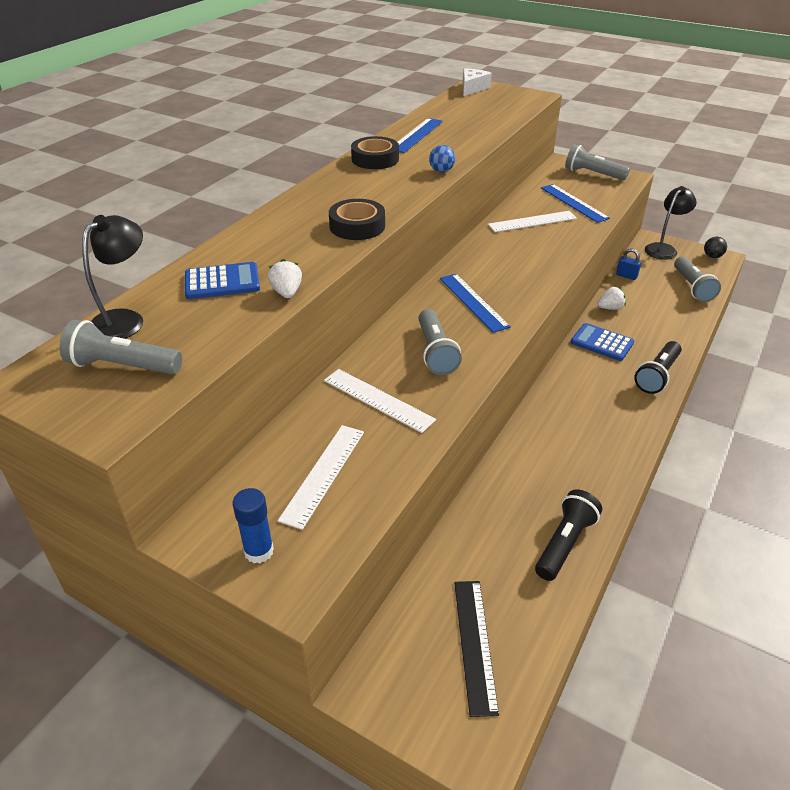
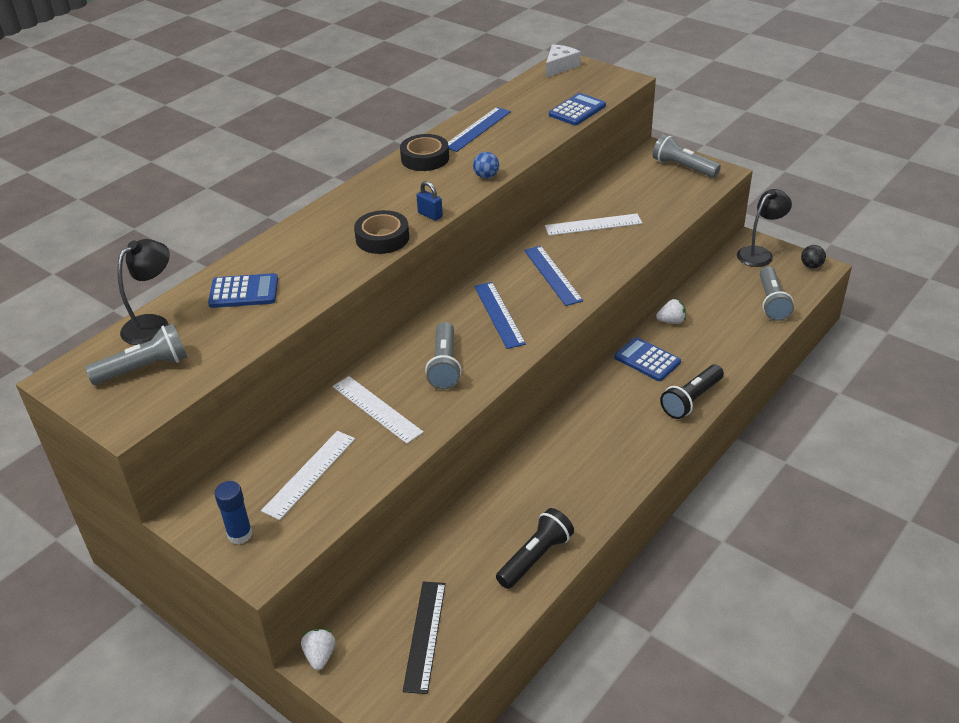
camera: 10 degrees right, 0 degrees up
grey flashlight [60,320,182,375] -> grey flashlight turned 135 degrees clockwise [85,324,187,385]
white strawberry [268,259,302,298] -> white strawberry moved to [301,629,335,670]
blue ruler [541,184,610,223] -> blue ruler moved to [524,246,583,306]
blue padlock [616,248,641,280] -> blue padlock moved to [416,181,443,221]
none -> blue calculator [549,93,606,125]

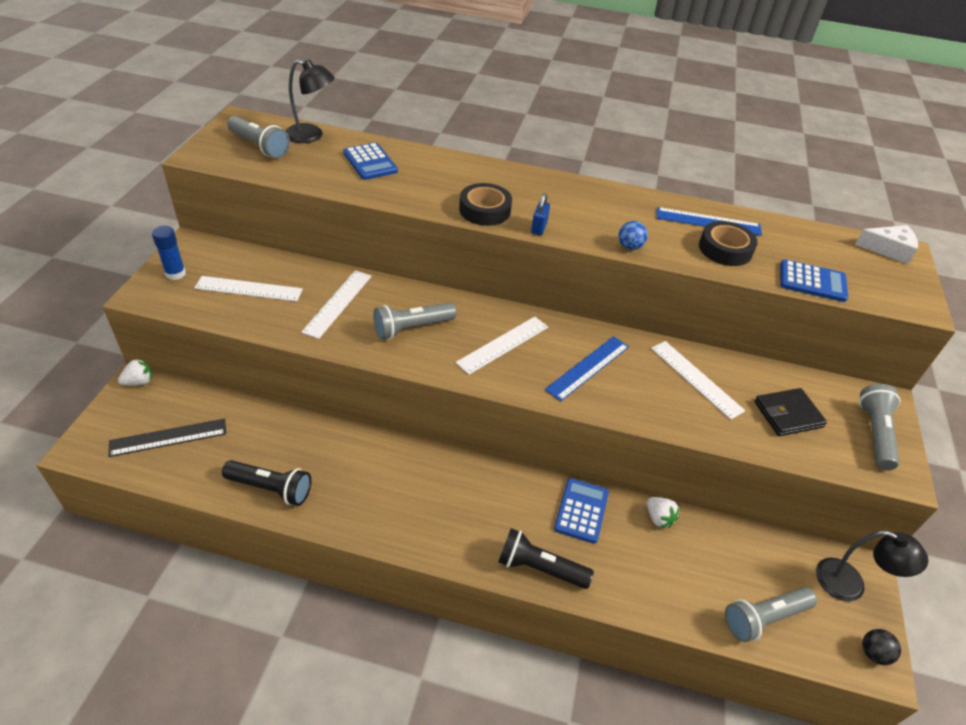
camera: 60 degrees right, 5 degrees up
black tape [400,134,449,171] -> black tape moved to [699,221,758,266]
blue ruler [474,282,526,349] -> white ruler [456,317,548,375]
none -> black wallet [754,388,827,436]

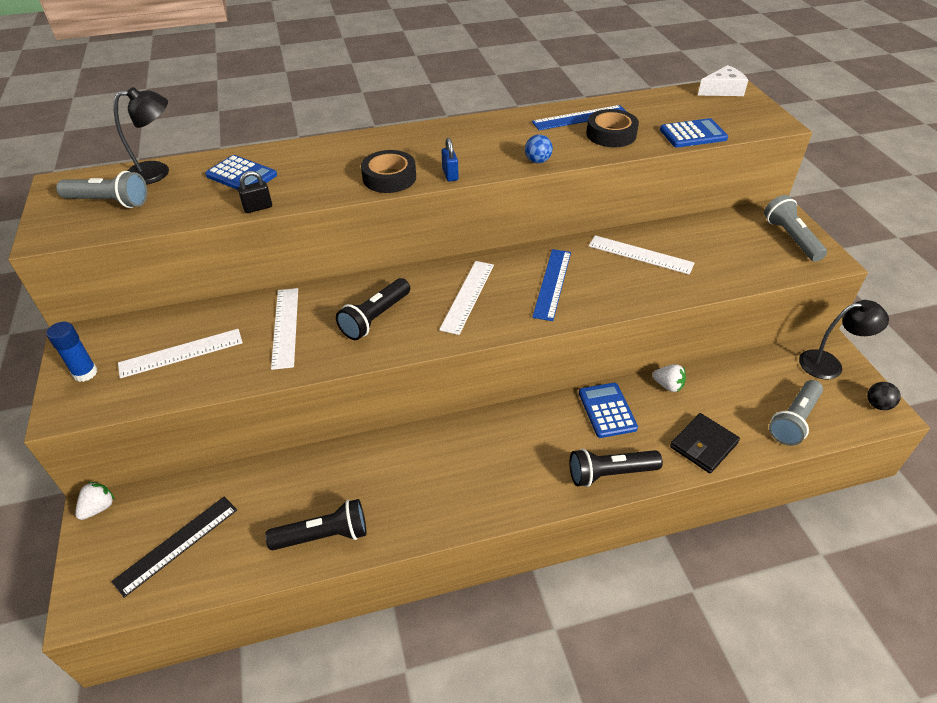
camera: 25 degrees left, 0 degrees up
grey flashlight [373,302,456,340] -> black flashlight [336,278,410,340]
black wallet [754,388,827,436] -> black wallet moved to [670,413,740,473]
none -> black padlock [238,171,272,213]

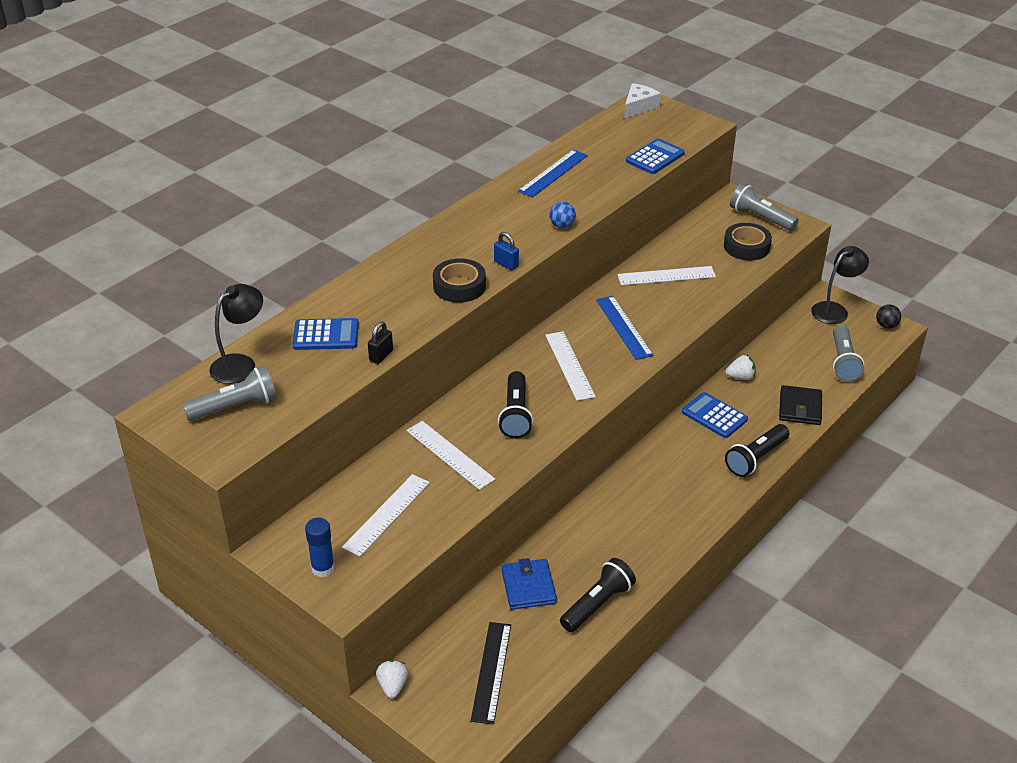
camera: 35 degrees left, 5 degrees down
black tape [586,109,639,147] -> black tape moved to [724,223,772,261]
none -> blue wallet [501,558,557,610]

